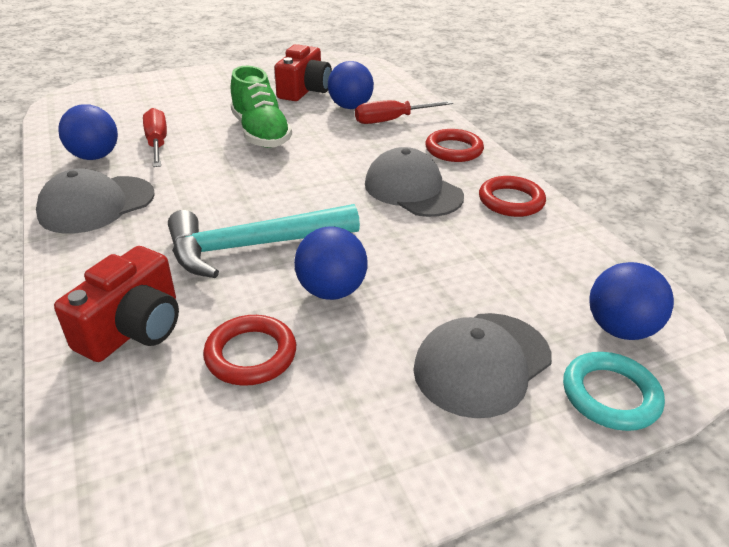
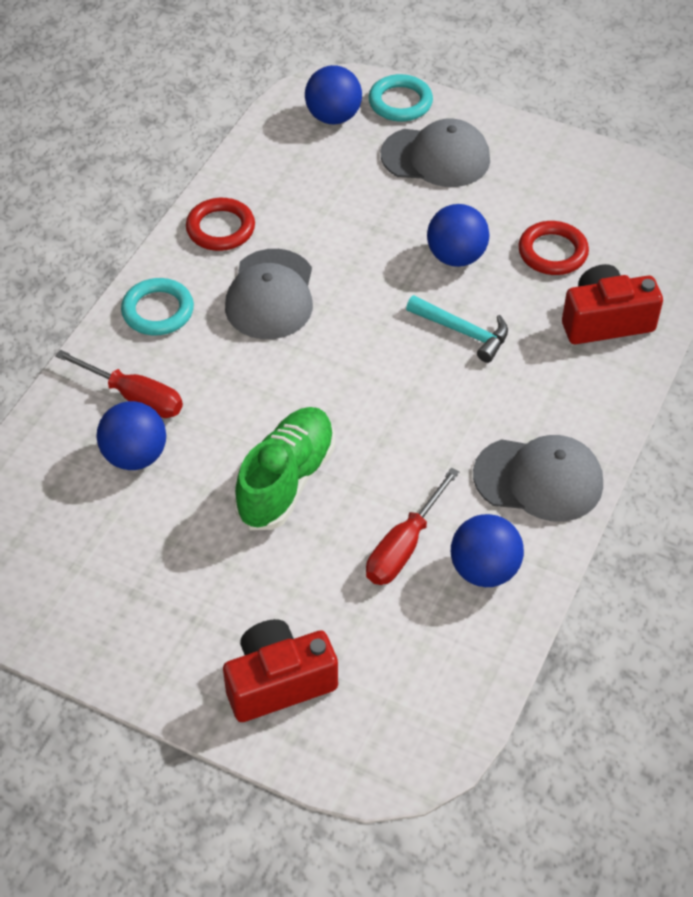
camera: 130 degrees left, 15 degrees up
turquoise hammer [168,204,360,278] -> turquoise hammer [406,295,508,363], size x0.58
red camera [274,44,332,101] -> red camera moved to [223,619,338,722]
red ring [425,129,484,162] -> turquoise ring [121,278,194,335]

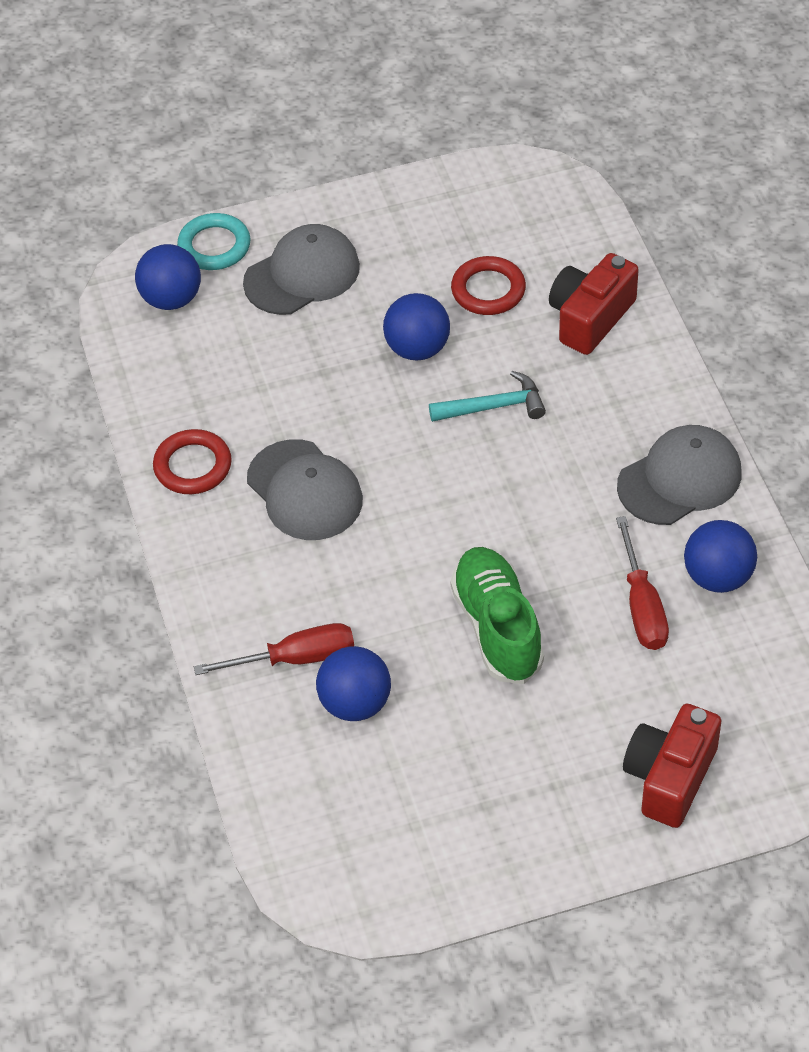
camera: 40 degrees left, 0 degrees up
turquoise ring [121,278,194,335] -> none

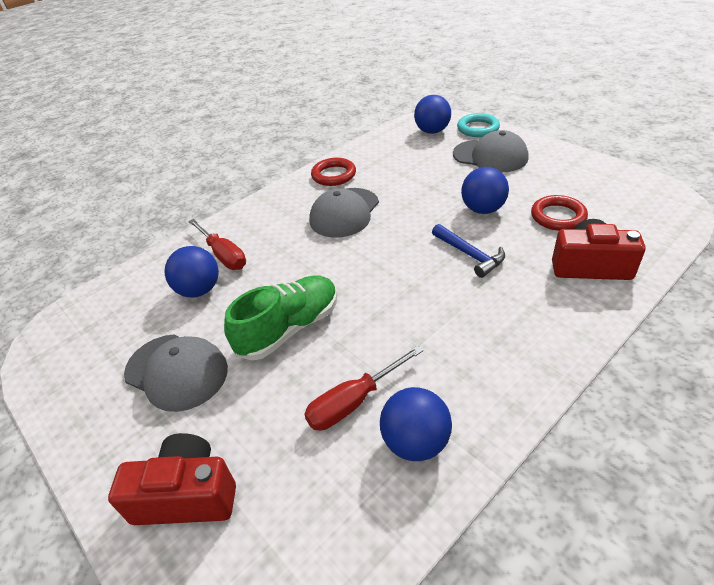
camera: 65 degrees right, 10 degrees down
turquoise hammer [429,371,546,422] -> blue hammer [432,224,505,278]
grey cap [617,425,742,525] -> grey cap moved to [124,334,228,412]

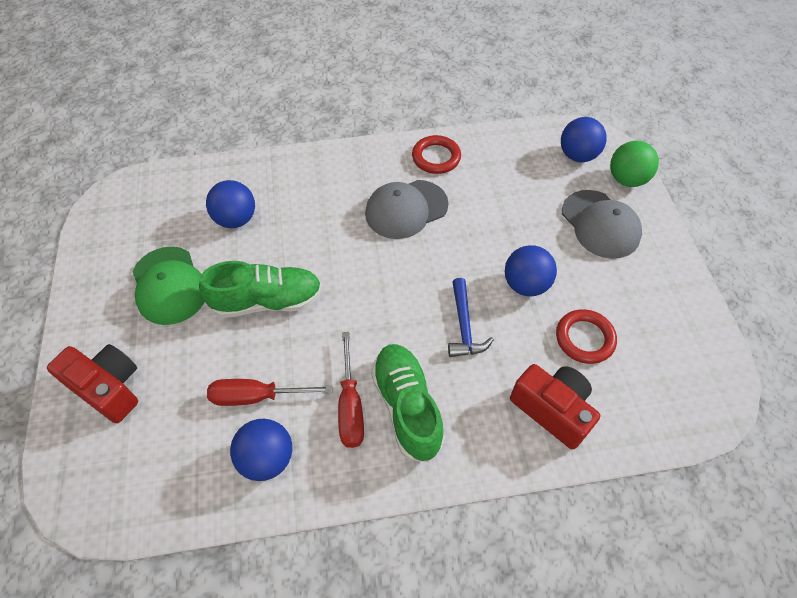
camera: 30 degrees right, 15 degrees up
grey cap [124,334,228,412] -> green cap [132,247,205,325]
red screwdriver [188,219,246,270] -> red screwdriver moved to [338,332,364,448]
turquoise ring [457,113,500,137] -> green ball [610,141,659,187]
none -> green shoe [371,344,445,462]

